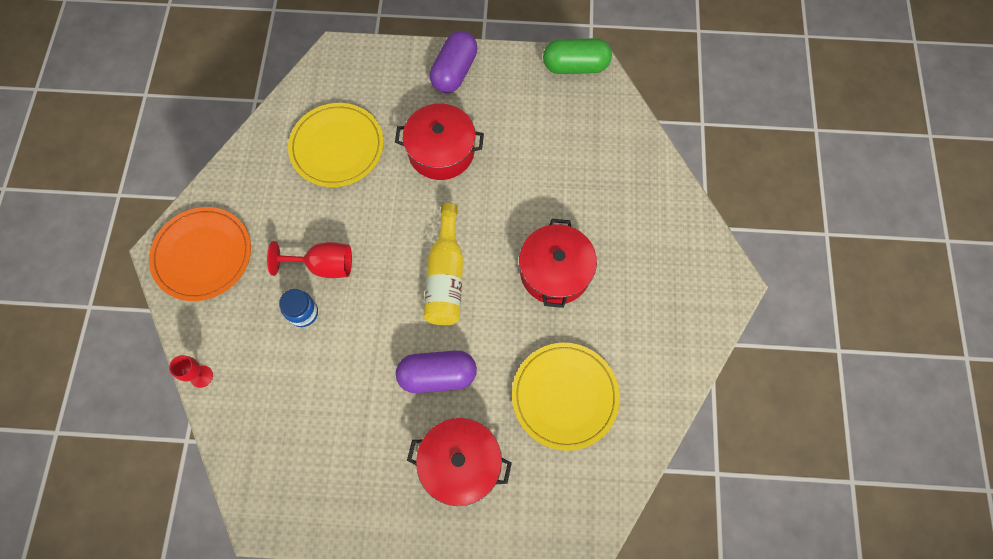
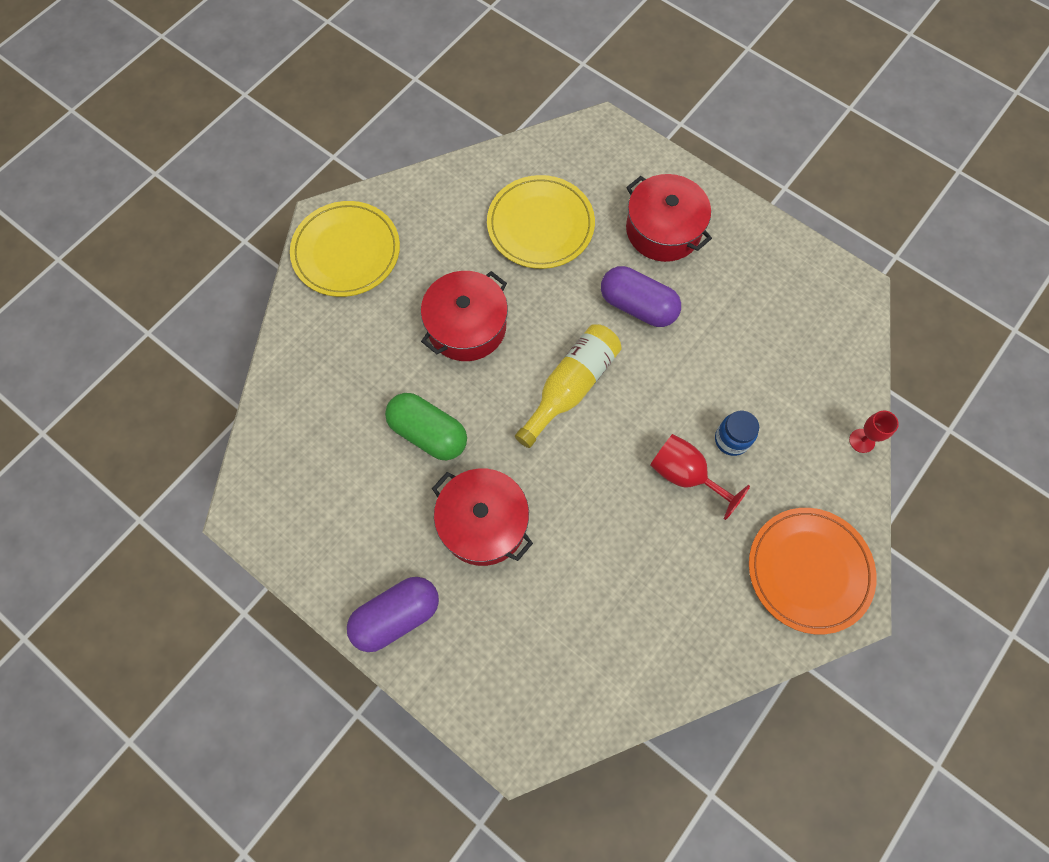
camera: 145 degrees left, 0 degrees up
yellow plate [288,103,384,187] -> yellow plate moved to [290,201,400,297]
green capsule [543,38,612,74] -> green capsule moved to [385,393,467,461]

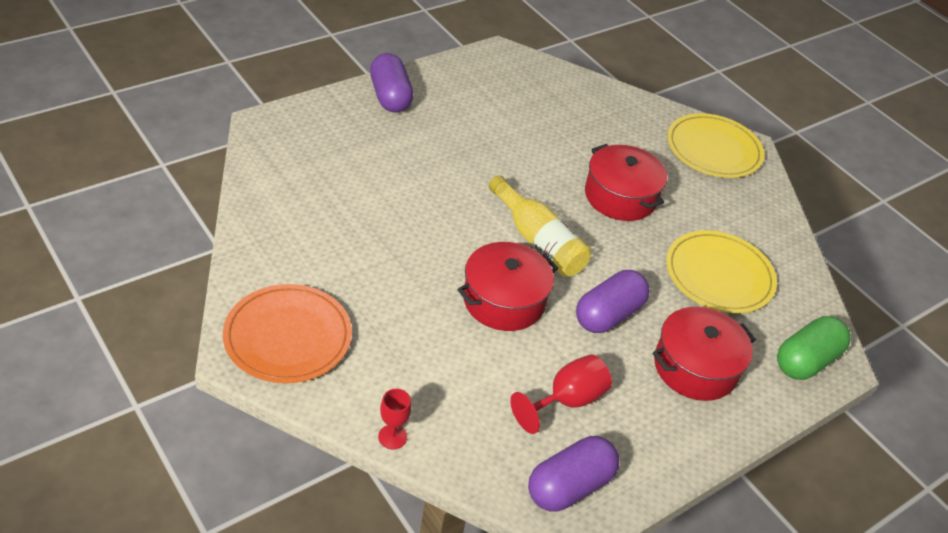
camera: 100 degrees right, 25 degrees down
green capsule [385,393,467,461] -> green capsule moved to [777,316,851,380]
red pot [432,468,533,566] -> red pot moved to [457,242,558,331]
red goblet [650,434,750,520] -> red goblet moved to [510,354,612,434]
blue jar [715,410,759,456] -> none
none -> purple capsule [528,436,619,512]

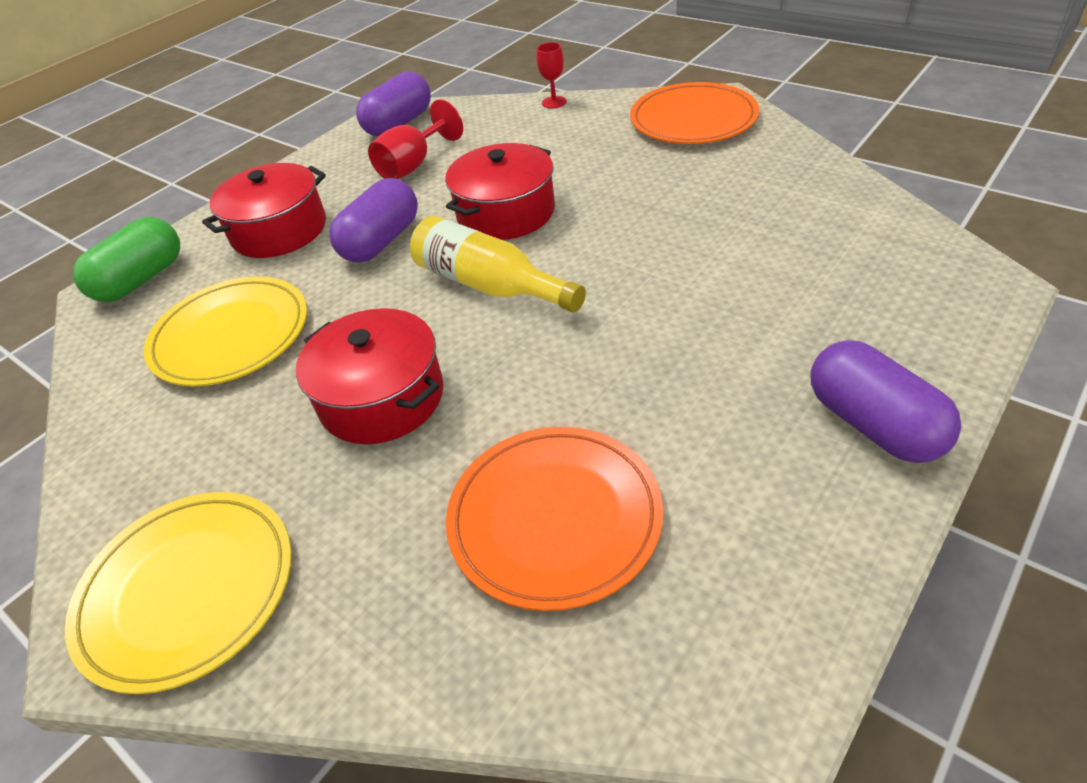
camera: 175 degrees right, 0 degrees up
none -> orange plate [446,427,663,611]

